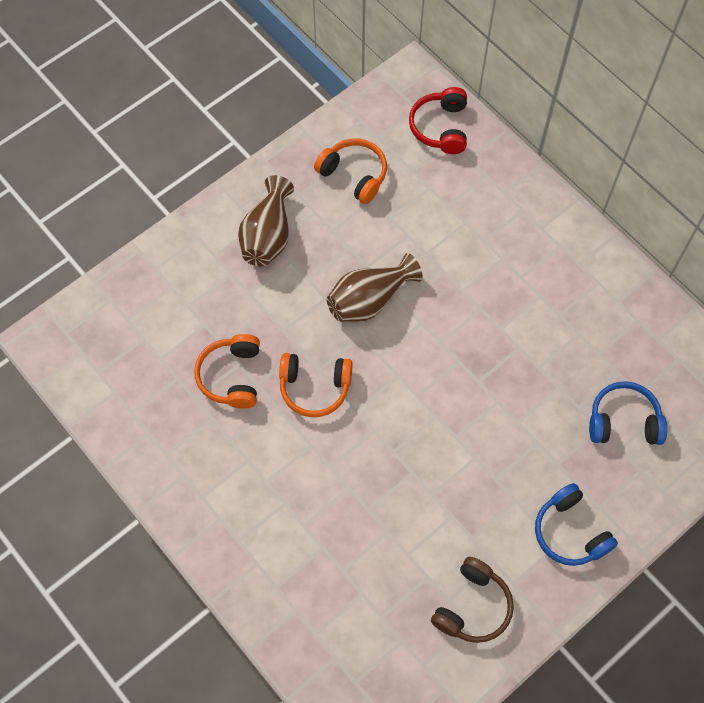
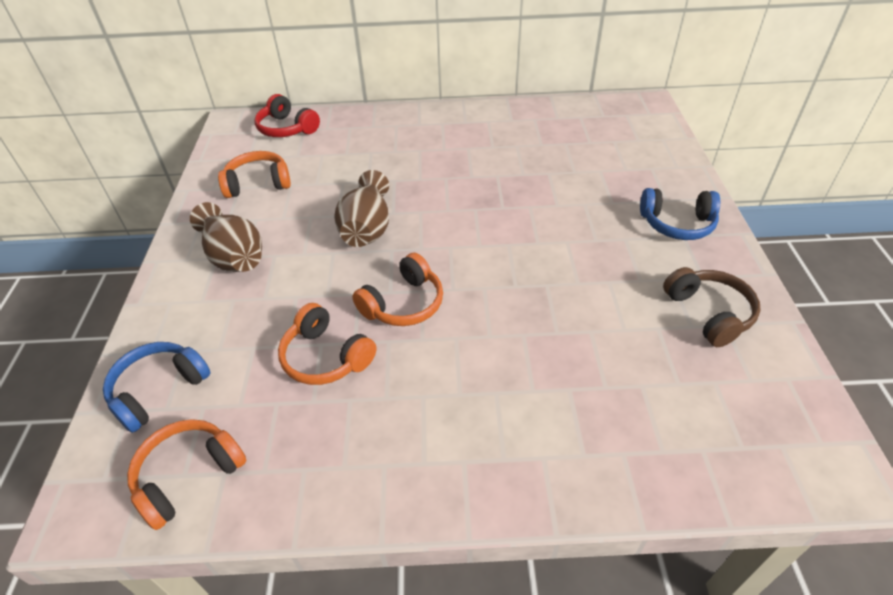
camera: 50 degrees left, 20 degrees down
blue headphones [589,381,667,445] -> blue headphones moved to [103,342,211,433]
none -> orange headphones [127,419,246,530]

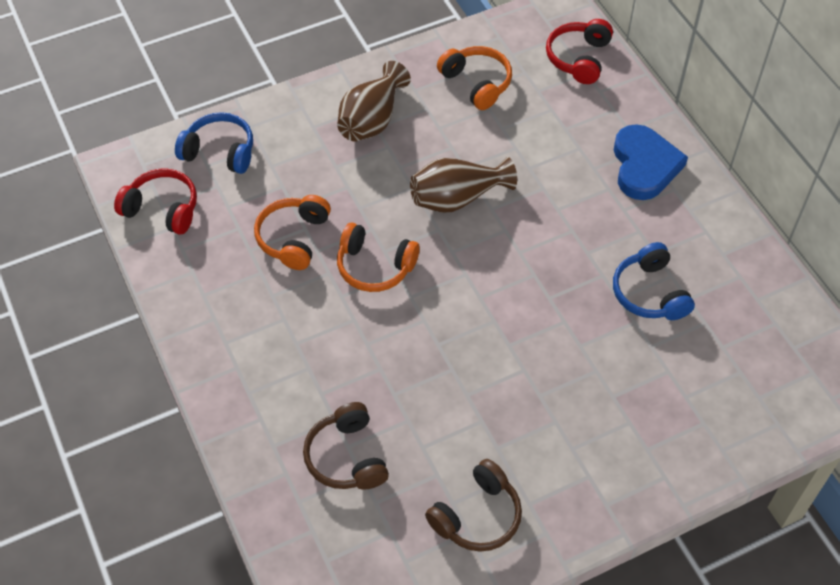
camera: 65 degrees right, 10 degrees up
orange headphones [127,419,246,530] -> red headphones [114,169,197,235]
blue headphones [640,188,720,240] -> blue headphones moved to [613,242,695,320]
none -> brown headphones [303,402,389,490]
none -> blue heart [614,124,688,200]

